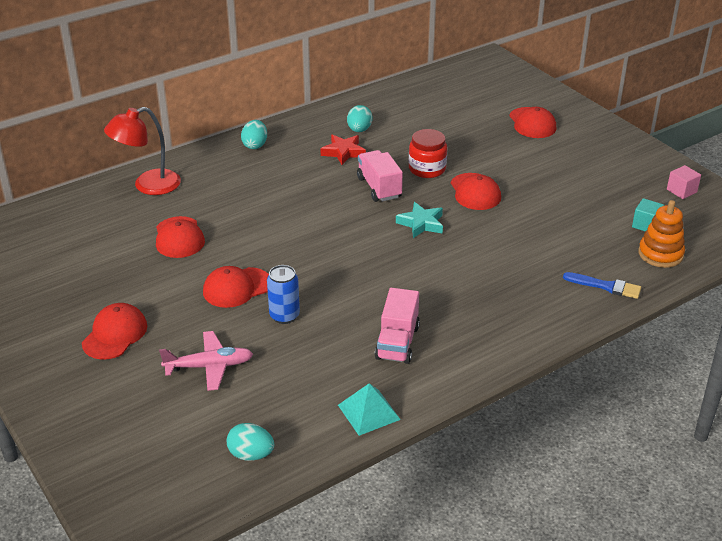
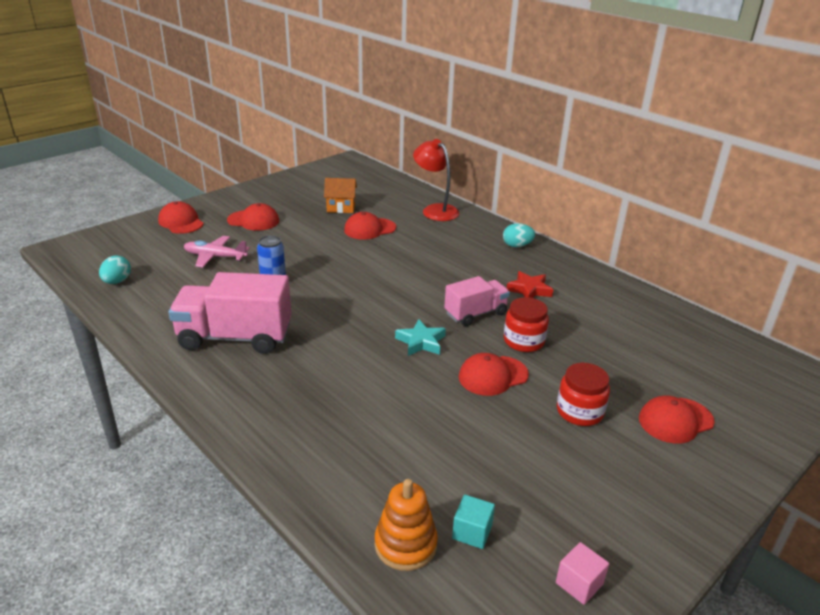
camera: 80 degrees right, 5 degrees down
pink plane [159,331,253,391] -> pink plane turned 120 degrees clockwise [184,236,250,267]
red cap [203,266,269,308] -> red cap moved to [158,201,204,234]
turquoise pyramid [338,383,401,436] -> none
turquoise egg [347,105,373,132] -> none
pink truck [375,288,420,364] -> pink truck [168,272,291,354], size x1.66
blue brush [563,272,641,299] -> none
none -> orange house [324,178,357,213]
none -> red jar [557,363,610,426]

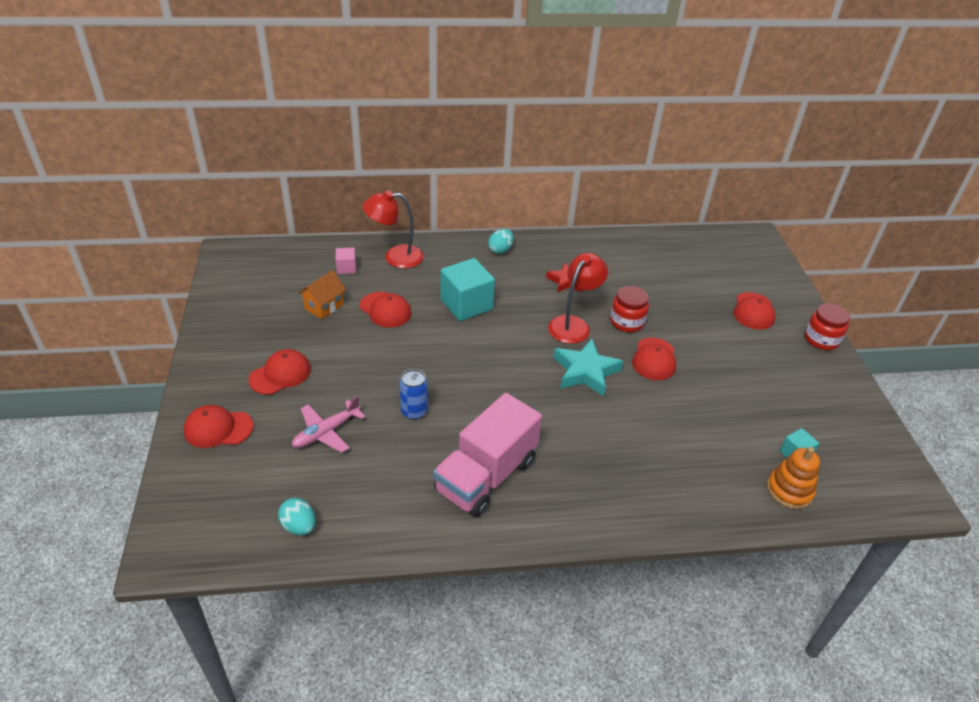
camera: 55 degrees left, 10 degrees up
red cap [344,212,396,240] -> red cap turned 60 degrees counterclockwise [360,292,412,328]
turquoise star [395,319,446,356] -> turquoise star [554,339,624,397], size x1.51
pink truck [444,276,510,326] -> red lamp [548,253,608,344]
pink cube [556,542,609,605] -> pink cube moved to [336,247,356,274]
red jar [557,363,610,426] -> red jar moved to [805,303,850,350]
none -> turquoise cube [440,258,495,321]

